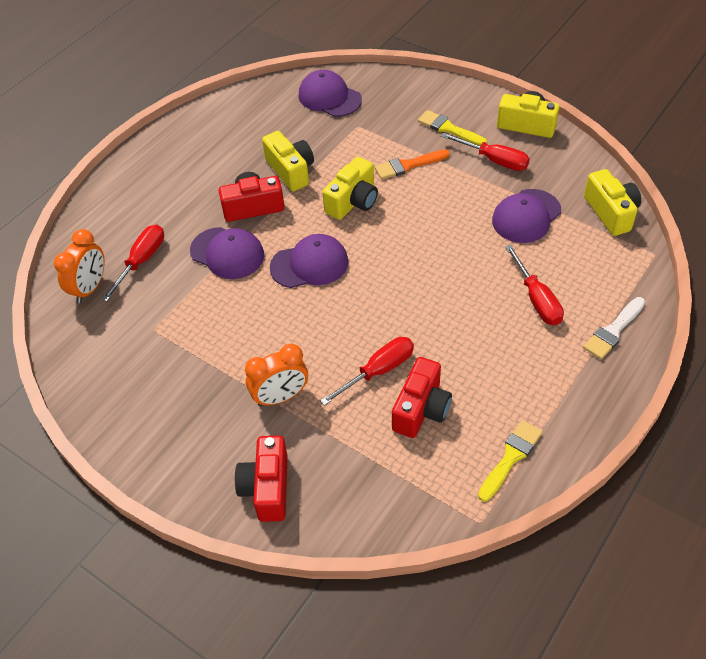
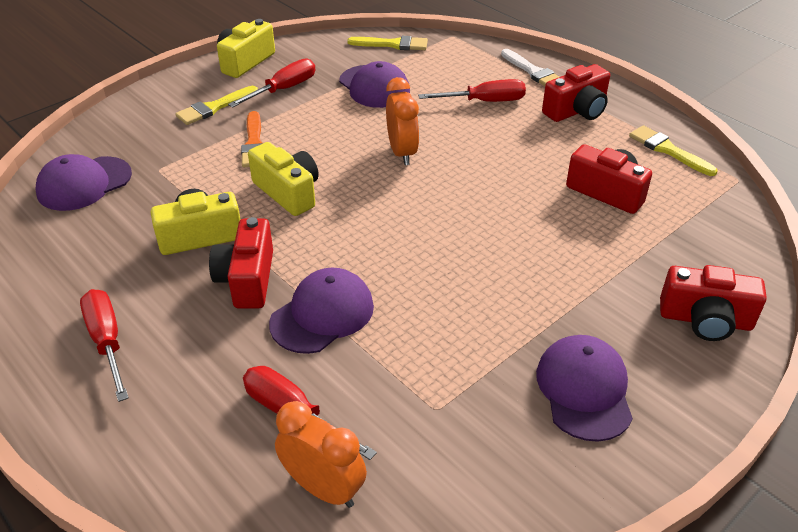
camera: 80 degrees left, 10 degrees down
orange clock [245,344,308,407] -> orange clock moved to [386,77,419,165]
purple cap [270,234,348,288] -> purple cap moved to [536,335,633,442]
red screwdriver [320,337,414,406] -> red screwdriver moved to [80,289,129,402]
yellow camera [584,169,641,236] -> yellow brush [347,36,428,50]
none -> red camera [542,64,610,122]

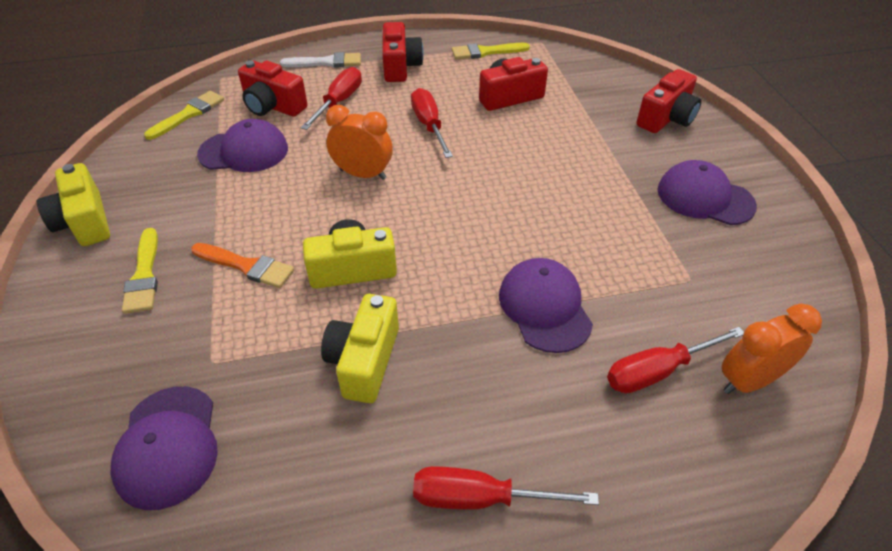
camera: 60 degrees left, 5 degrees up
red camera [209,217,273,309] -> red camera moved to [238,60,308,117]
red screwdriver [228,58,315,108] -> red screwdriver moved to [411,88,453,158]

